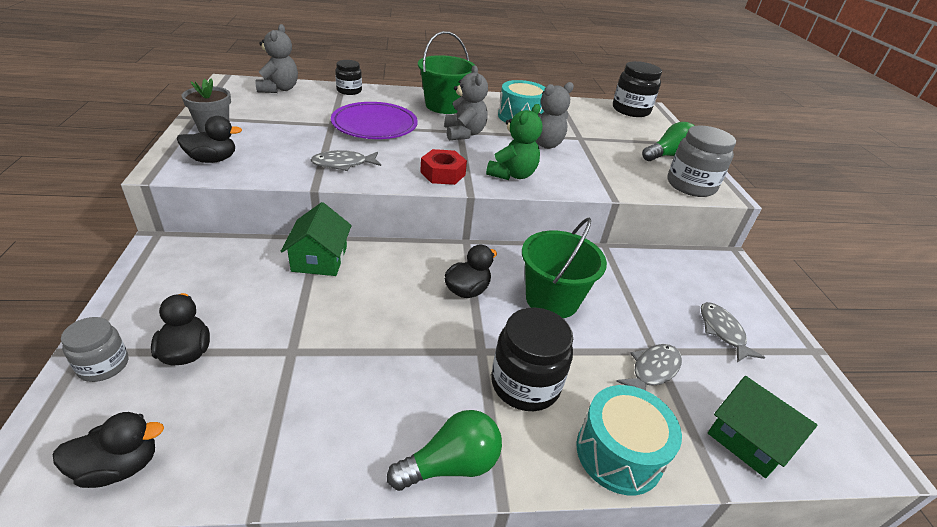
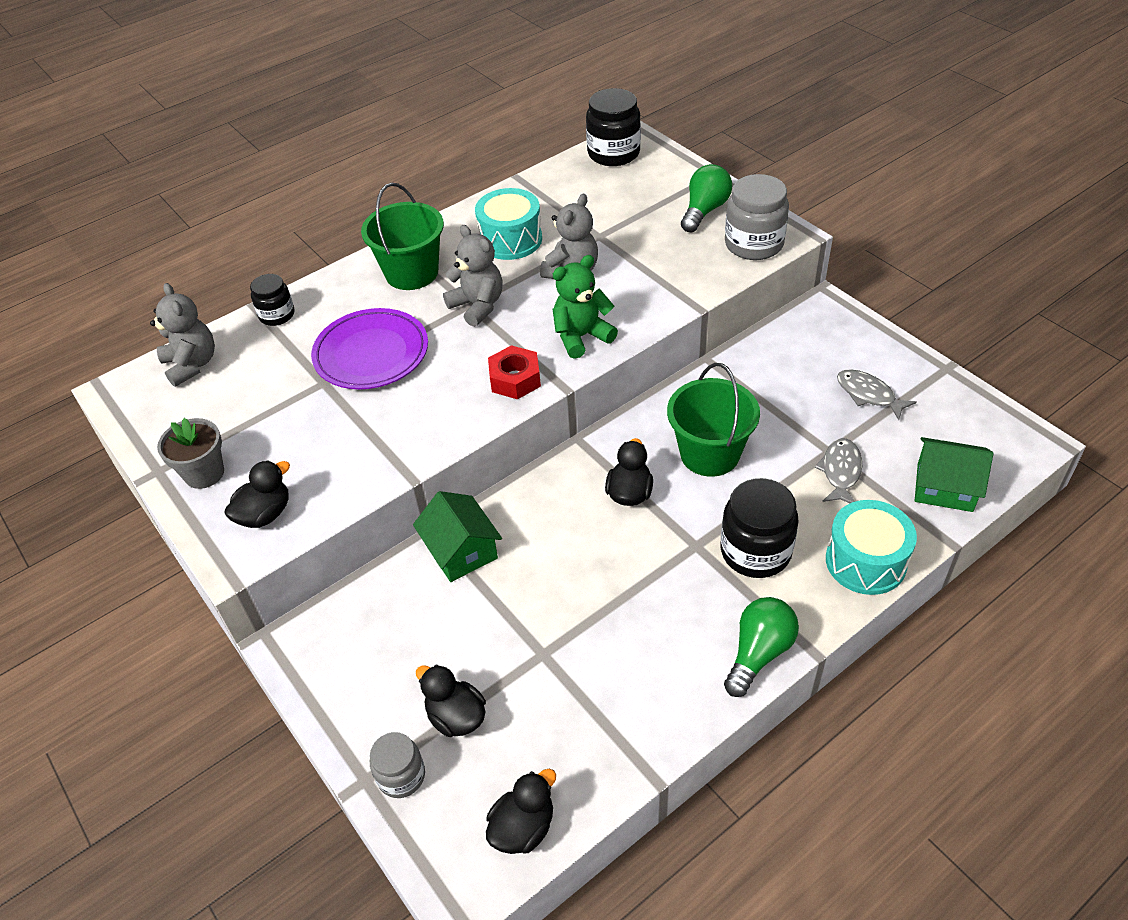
camera: 25 degrees left, 10 degrees up
grey fish [311,150,381,171] -> none
green teddy bear [486,104,542,180] -> green teddy bear turned 120 degrees counterclockwise [552,255,618,359]

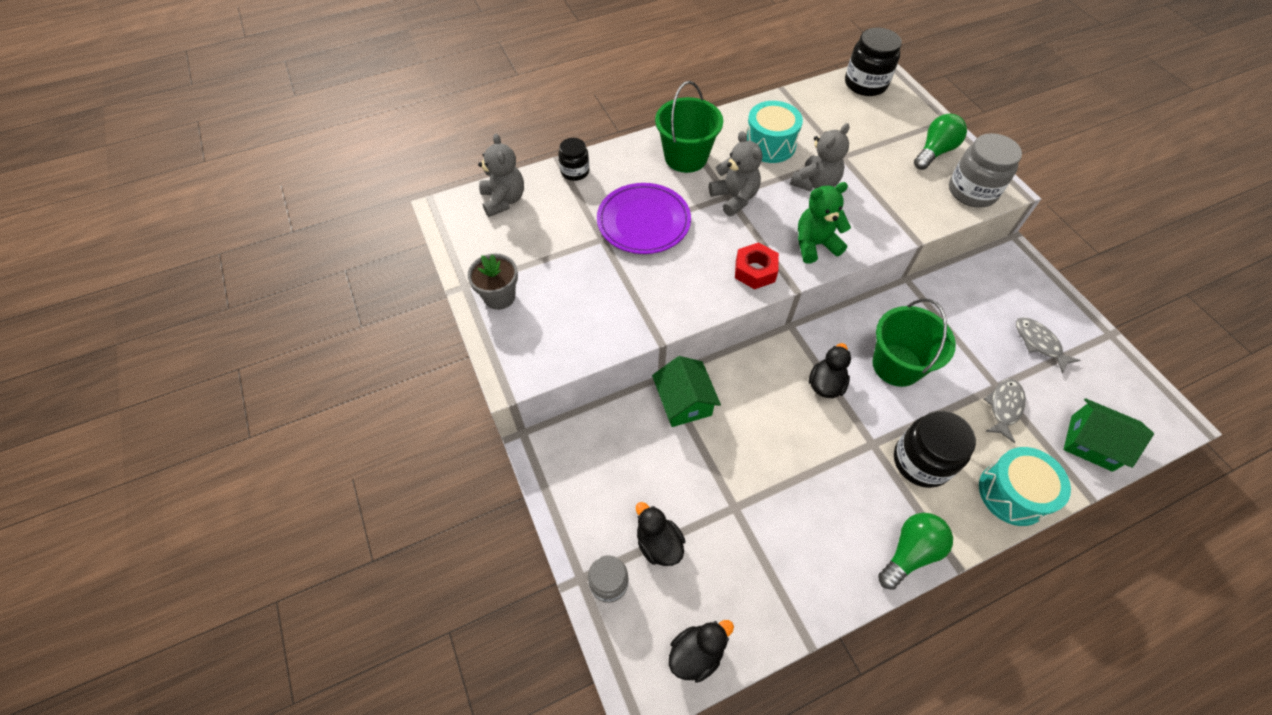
camera: 10 degrees right, 10 degrees up
black duck [224,460,290,528] -> none

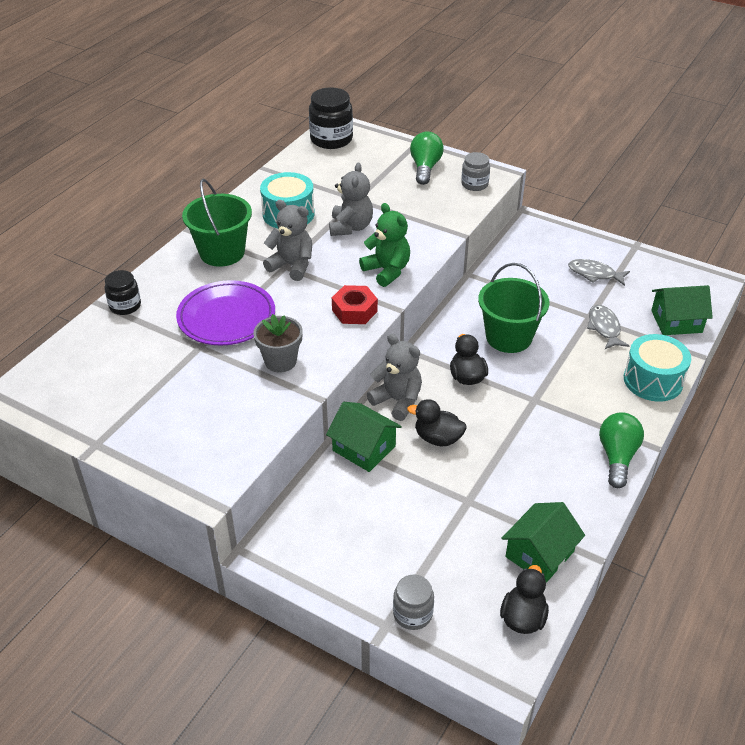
camera: 35 degrees left, 15 degrees down
grey flower pot [468,253,518,310] -> grey flower pot moved to [253,314,303,372]
grey teddy bear [478,134,524,217] -> grey teddy bear moved to [367,334,422,421]
black duck [636,502,685,566] -> black duck moved to [407,399,467,446]
green teddy bear [798,182,851,264] -> green teddy bear turned 105 degrees clockwise [359,203,410,287]
black jar [894,411,976,488] -> none
grey jar [949,133,1022,208] -> grey jar [461,152,490,191], size x0.60
none -> green house [501,502,585,583]

